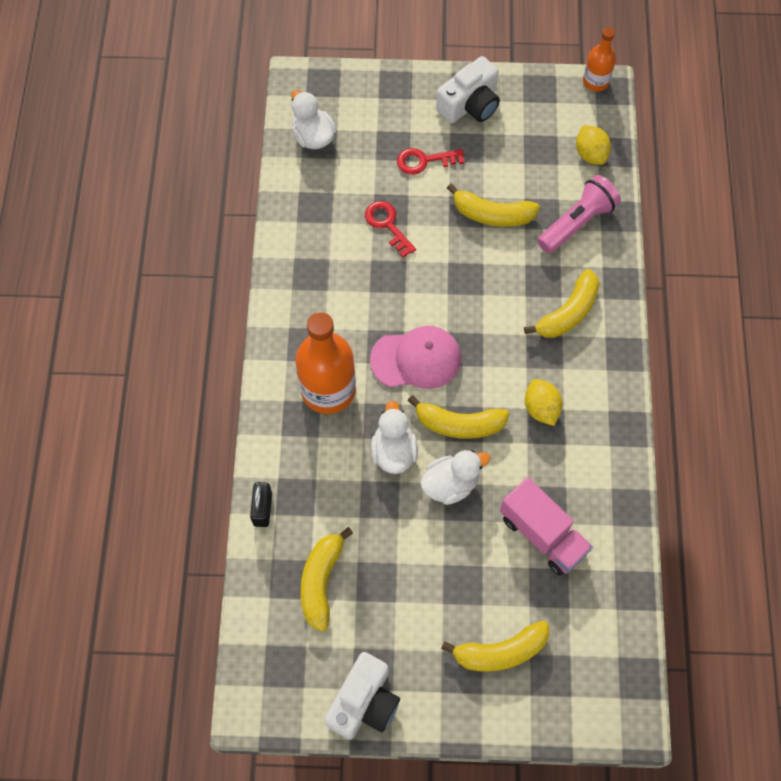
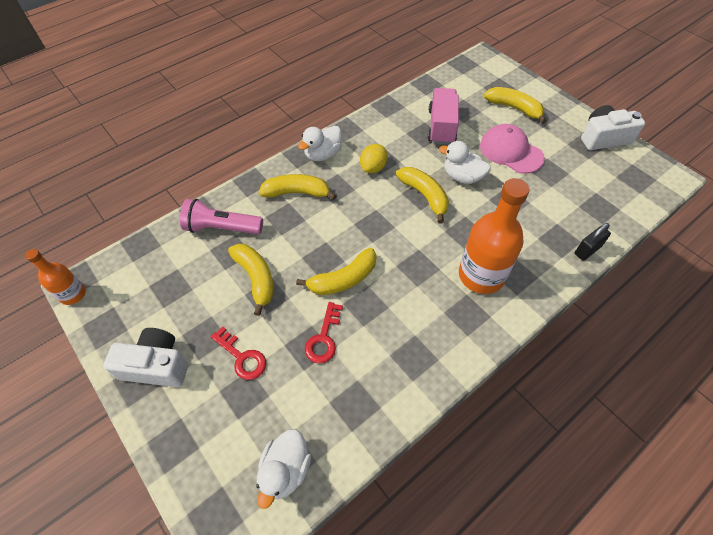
camera: 130 degrees left, 10 degrees down
yellow banana [301,527,353,632] -> yellow banana moved to [296,248,377,295]
pink cap [370,326,461,389] -> pink cap moved to [480,124,545,174]
white duck [371,401,418,474] -> white duck moved to [298,126,342,161]
yellow lemon [576,126,611,165] -> none

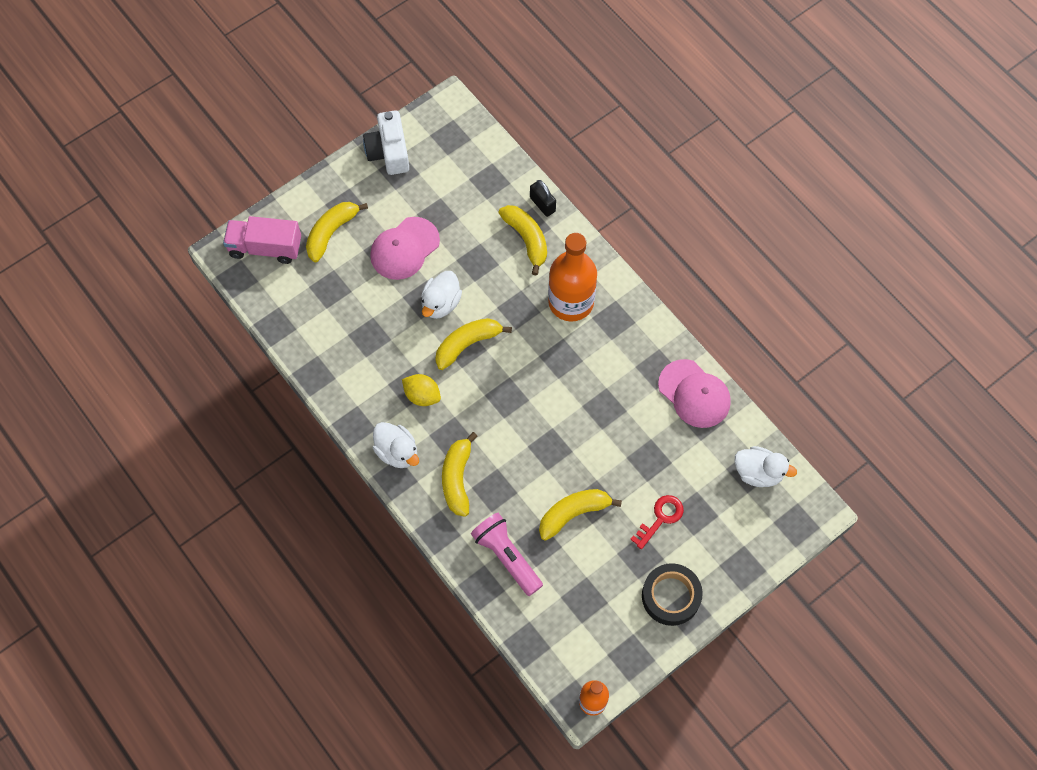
camera: 90 degrees left, 10 degrees up
white camera [103,328,188,387] -> black tape [642,563,703,626]
pink flashlight [180,199,263,234] -> pink flashlight turned 135 degrees clockwise [471,513,543,596]
yellow banana [296,248,377,295] -> yellow banana moved to [498,205,547,275]
red key [305,302,343,363] -> none
pink truck [428,88,459,145] -> pink truck moved to [223,216,301,264]
none -> pink cap [658,359,731,428]

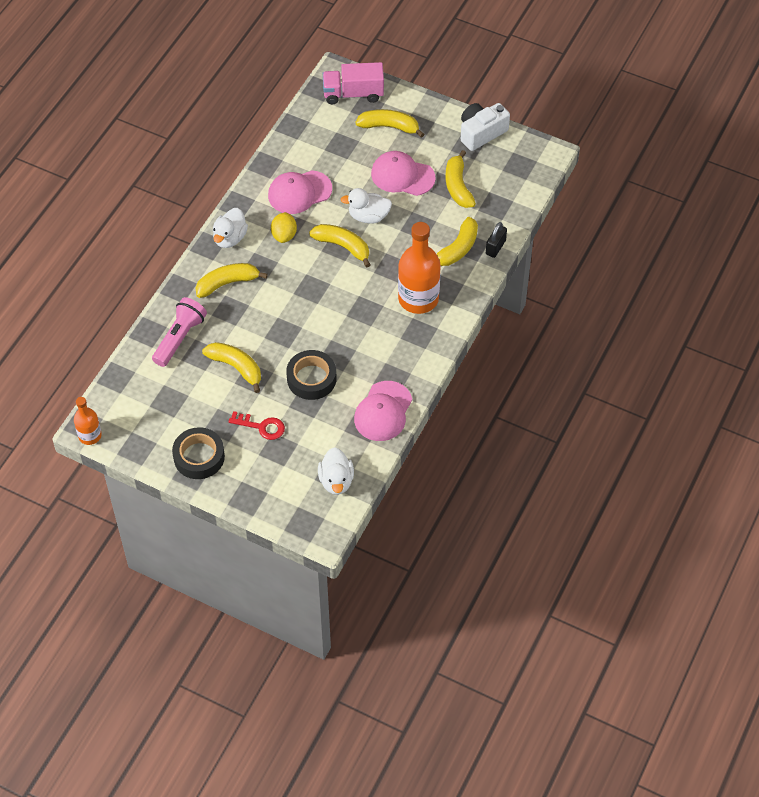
camera: 65 degrees right, 10 degrees down
pink truck [223,216,301,264] -> pink truck turned 75 degrees counterclockwise [323,62,384,104]
none -> pink cap [268,170,332,214]
none -> black tape [286,350,336,400]
none -> yellow banana [446,150,476,208]

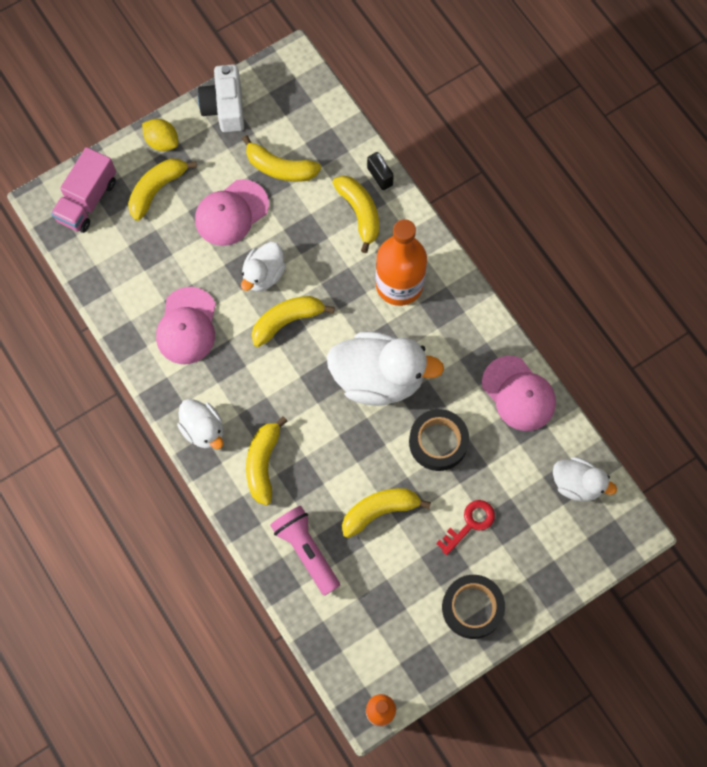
camera: 60 degrees left, 15 degrees up
yellow lemon [271,212,297,243] -> yellow lemon moved to [142,119,178,151]
none -> white duck [327,331,444,406]

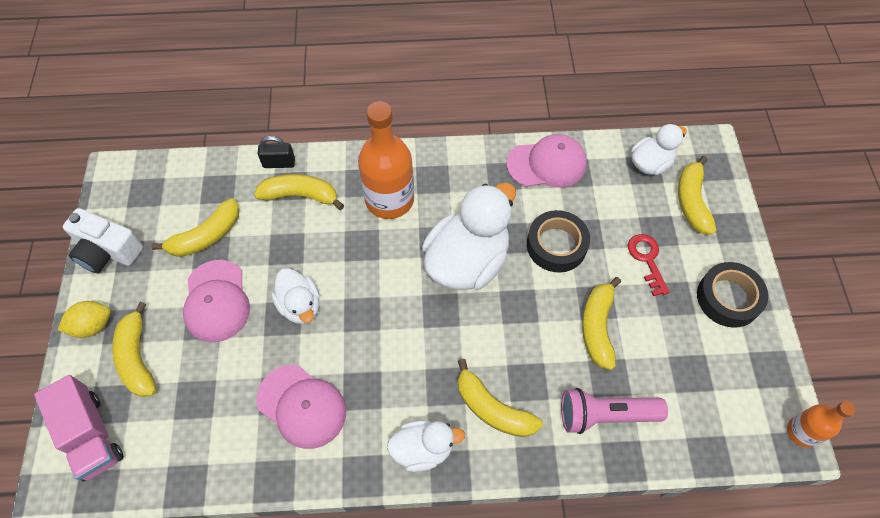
camera: 60 degrees left, 10 degrees down
yellow banana [251,296,335,347] -> yellow banana moved to [678,156,716,235]

